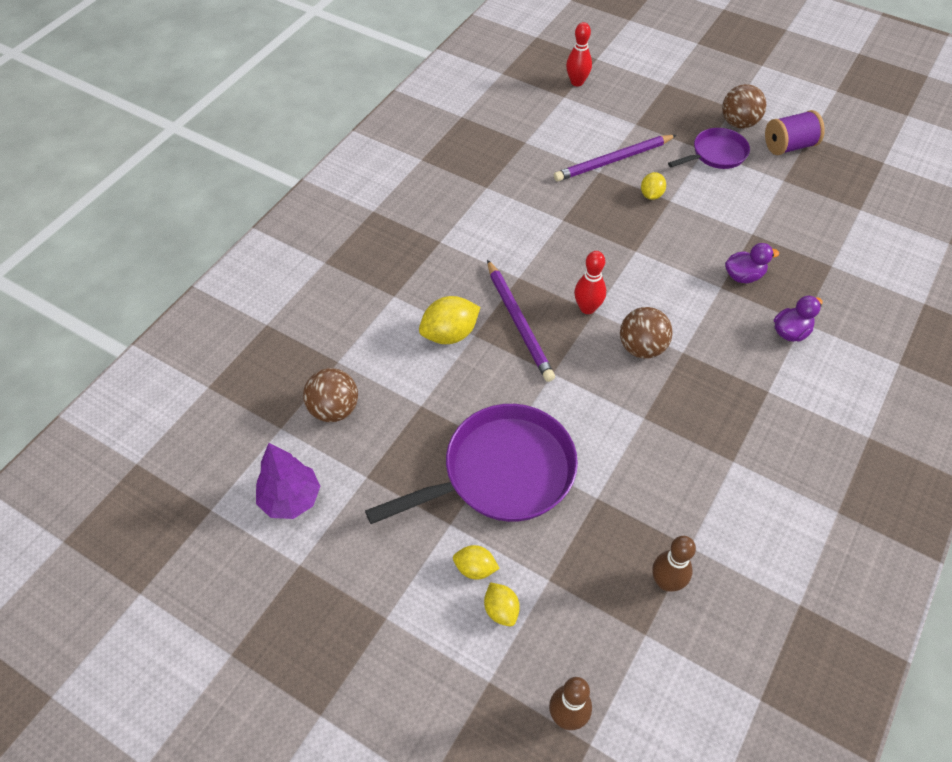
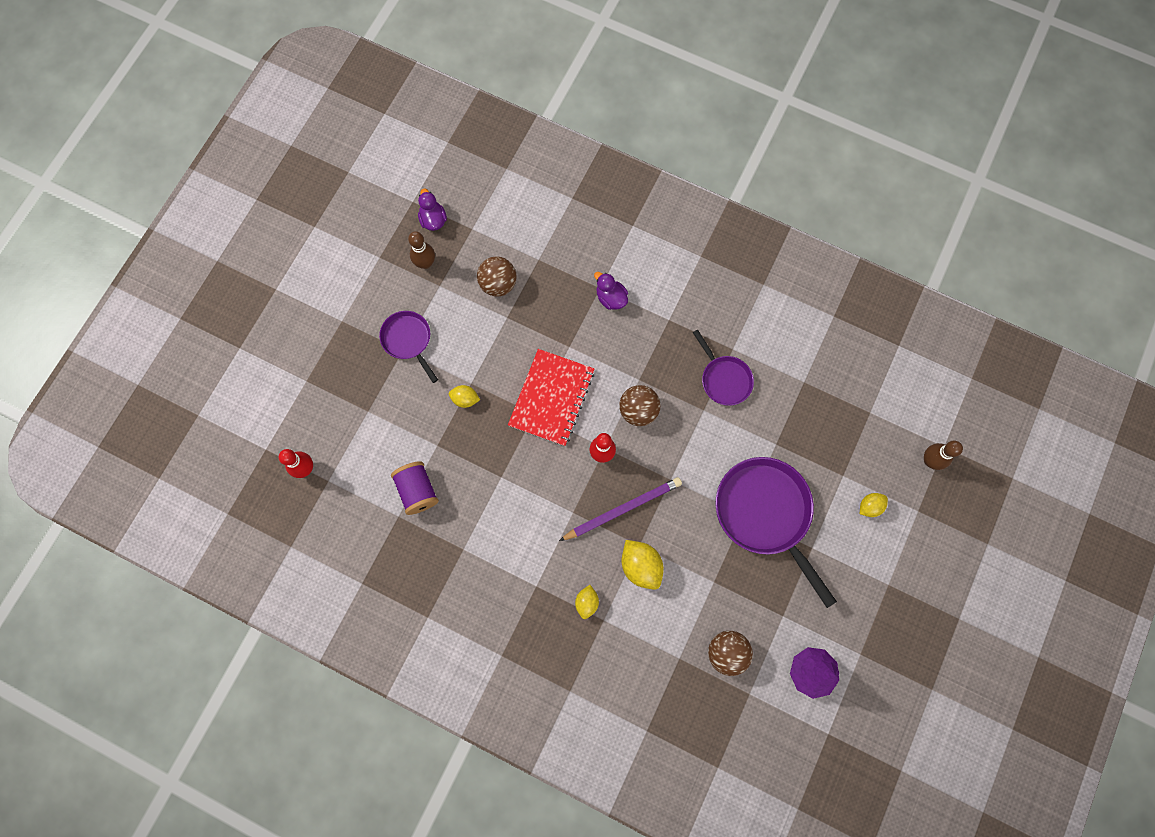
camera: 95 degrees left, 20 degrees up
yellow lemon [453,545,500,580] -> yellow lemon moved to [575,585,599,619]
purple pencil [554,135,677,181] -> none
brown bowling pin [652,536,696,592] -> brown bowling pin moved to [408,231,435,269]
brown ball [722,84,766,129] -> brown ball moved to [477,256,517,297]
purple duck [725,243,779,283] -> purple duck moved to [418,189,447,231]
purple spool [765,110,825,155] -> purple spool moved to [391,461,439,515]
none -> red notebook [508,349,595,446]
none -> purple pan [693,329,754,406]

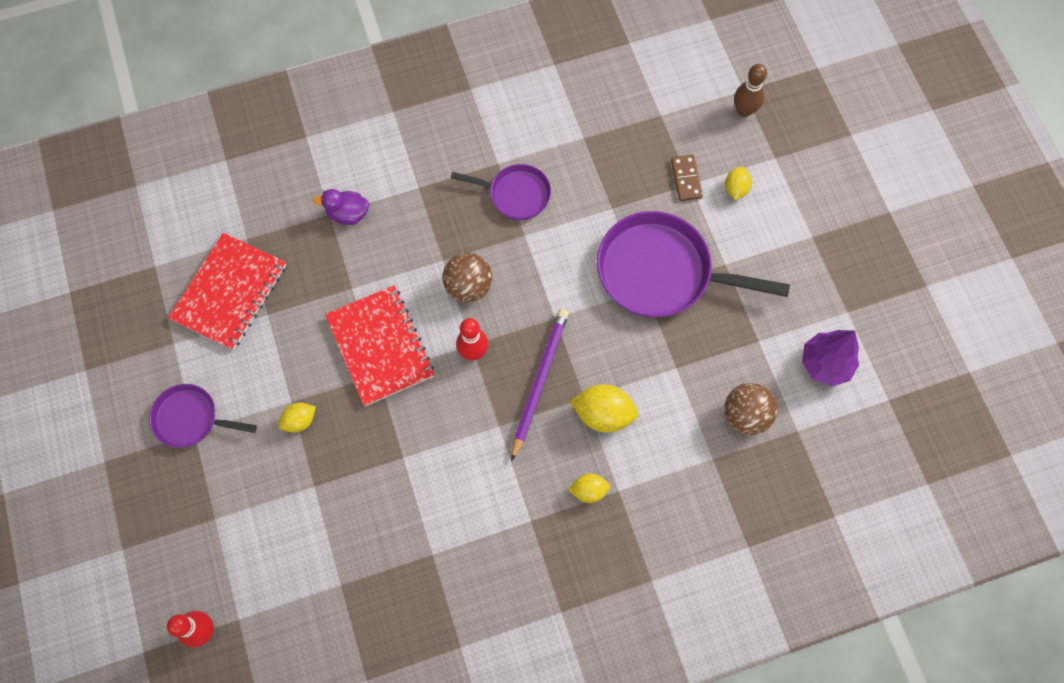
camera: 45 degrees left, 5 degrees down
purple spool [391,461,439,515] -> none
brown bowling pin [408,231,435,269] -> none
purple duck [418,189,447,231] -> none
brown ball [477,256,517,297] -> red notebook [168,233,286,350]
yellow lemon [575,585,599,619] -> yellow lemon turned 60 degrees counterclockwise [569,473,610,503]
none -> brown domino [671,155,703,201]

